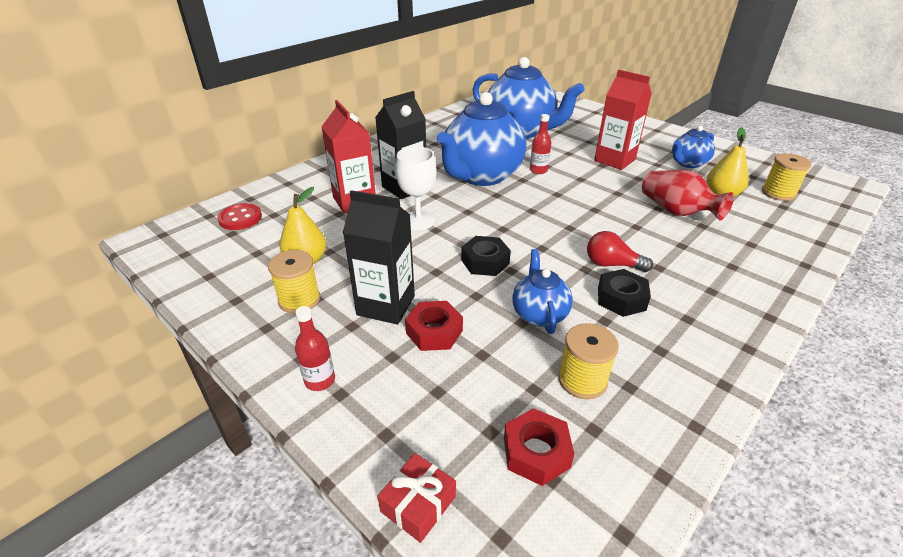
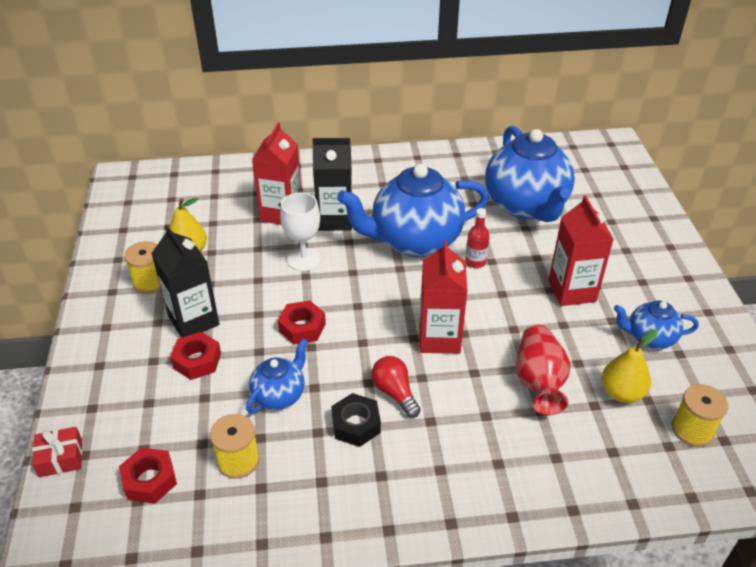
camera: 40 degrees right, 5 degrees up
red button [217,203,262,230] -> none
red bottle [295,306,335,391] -> none
black nut [461,236,511,276] -> red nut [278,300,326,345]
none -> red carton [420,240,467,354]

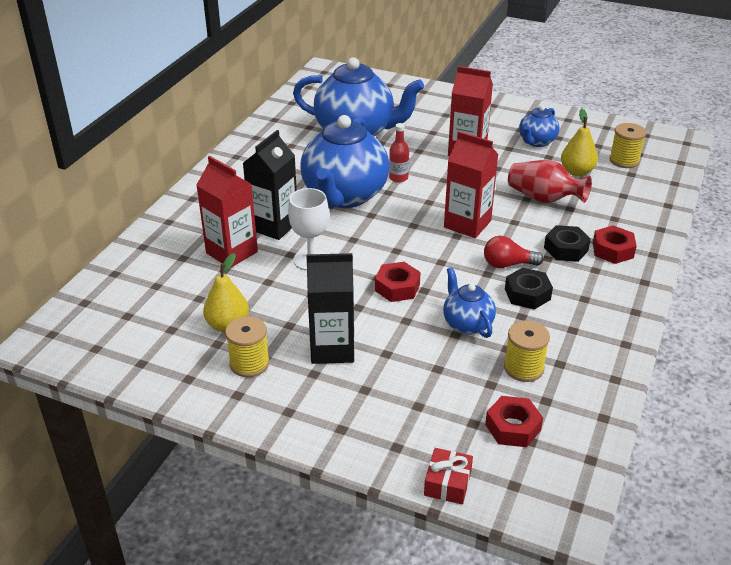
camera: 60 degrees left, 5 degrees down
red nut [170,332,221,380] -> red nut moved to [593,225,637,264]
none -> black nut [544,225,591,262]

